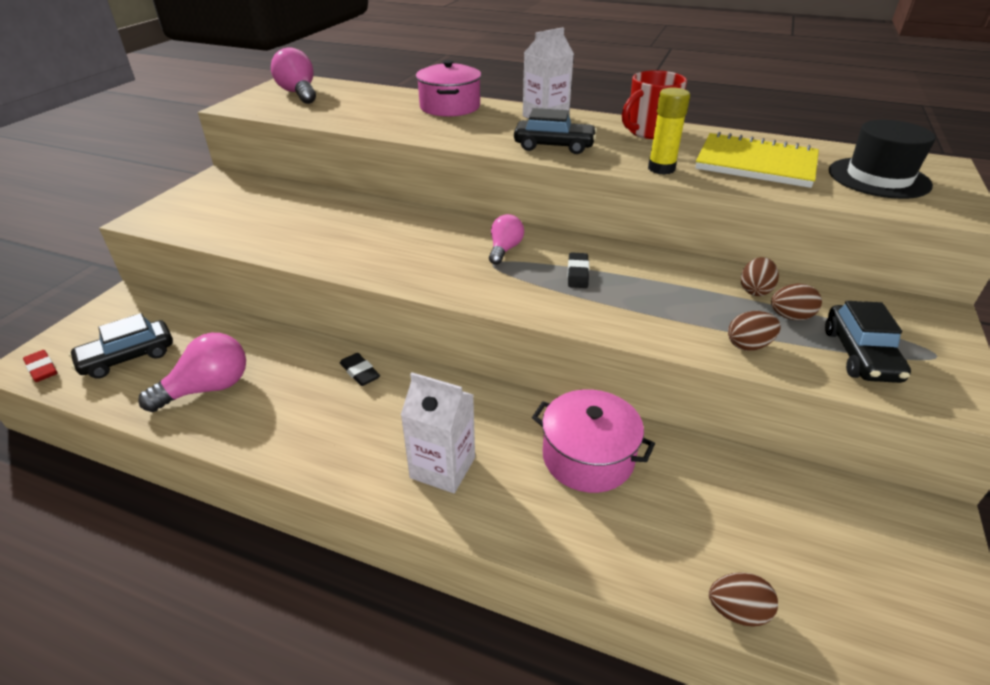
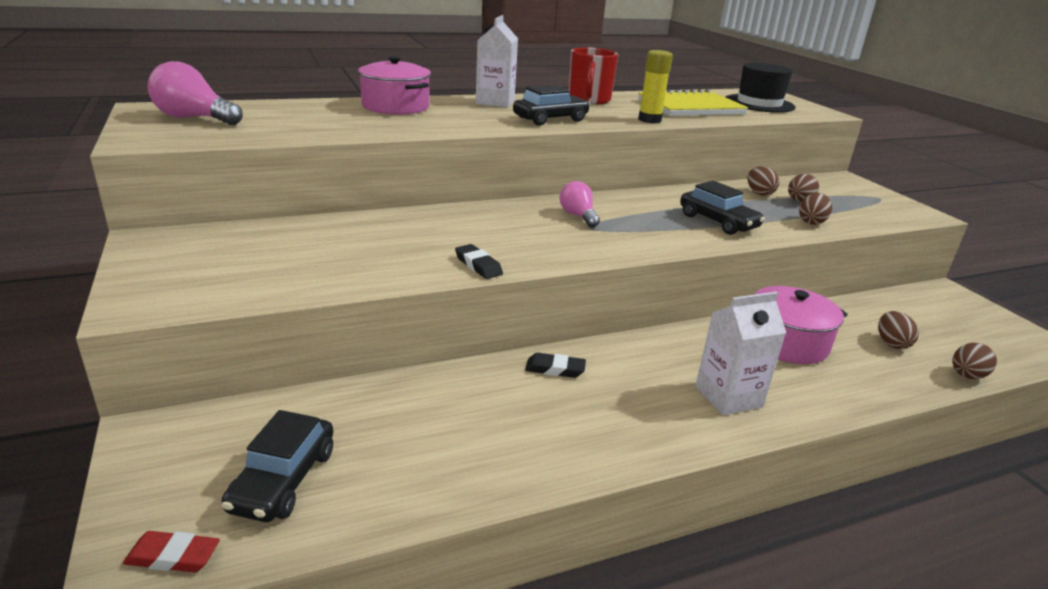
camera: 45 degrees left, 10 degrees down
pink light bulb [138,333,246,412] -> none
black eraser [568,252,589,288] -> black eraser moved to [455,244,503,279]
black car [825,301,911,383] -> black car moved to [680,181,765,235]
none -> brown egg [878,311,919,349]

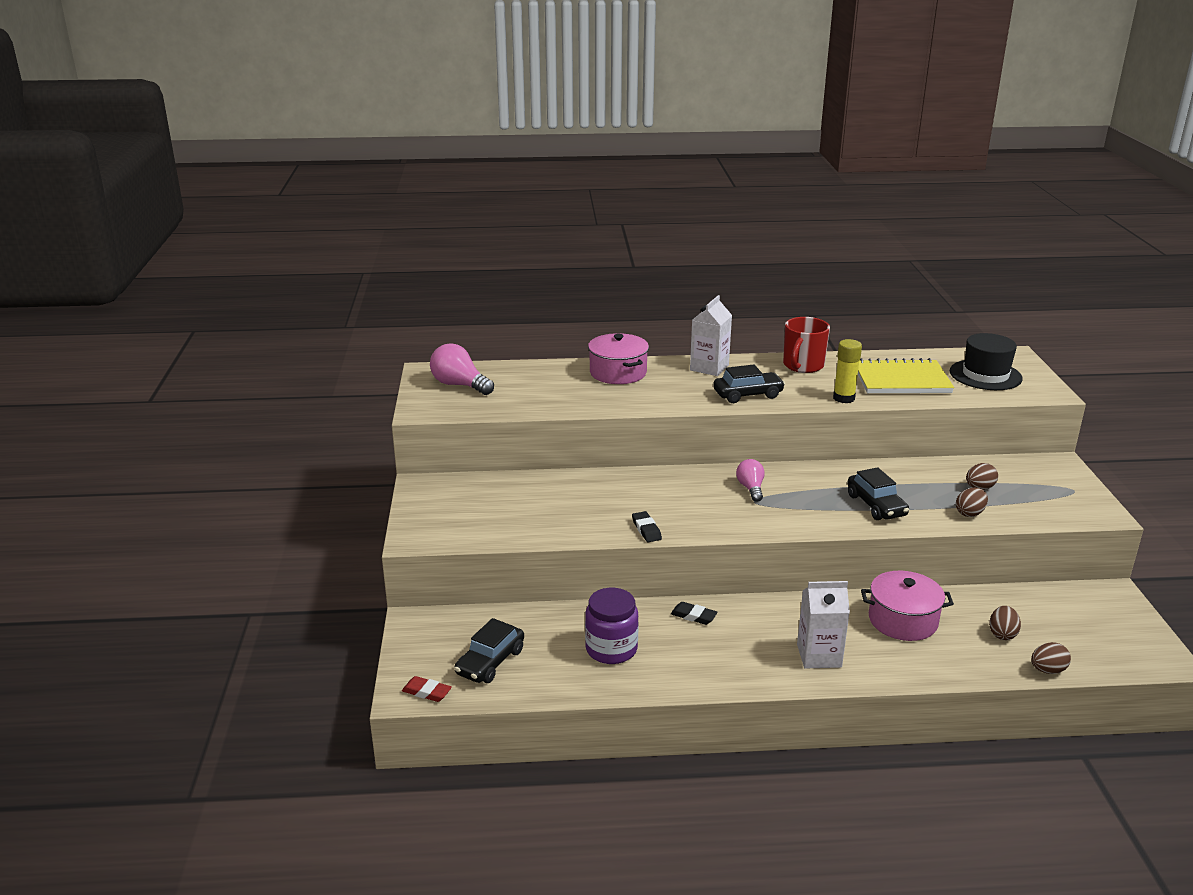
camera: 20 degrees right, 0 degrees up
brown egg [748,166,780,196] -> none
none -> purple jar [585,588,639,664]

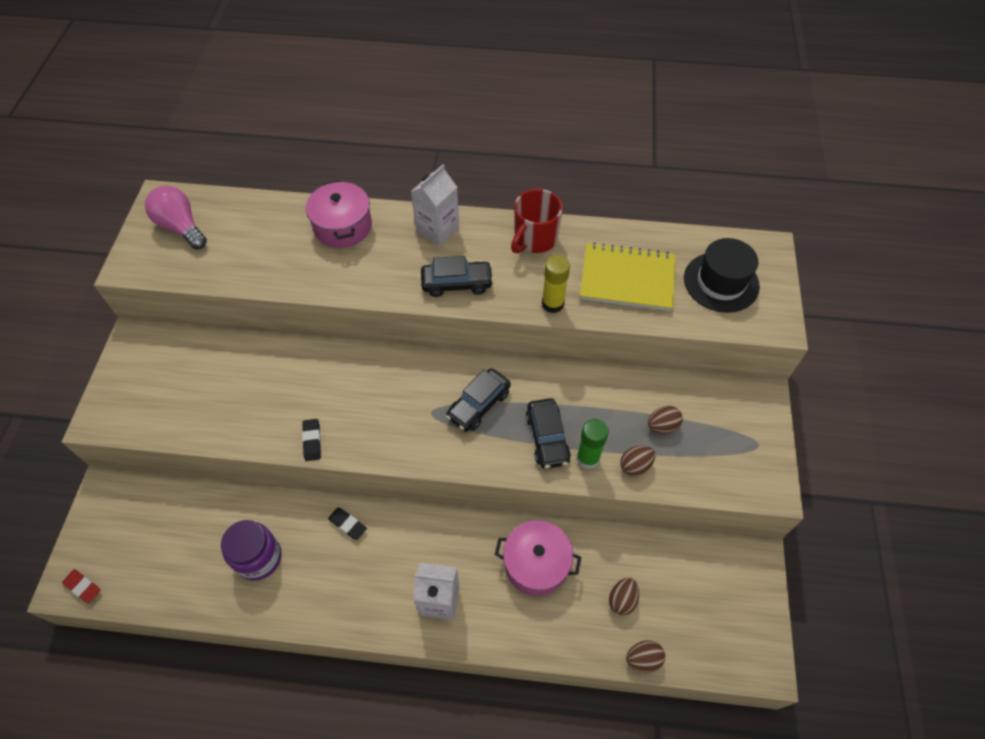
camera: 10 degrees right, 30 degrees up
black car [454,618,524,683] -> black car moved to [446,368,511,432]
pink light bulb [736,459,765,502] -> none
none -> green glue stick [577,419,609,469]

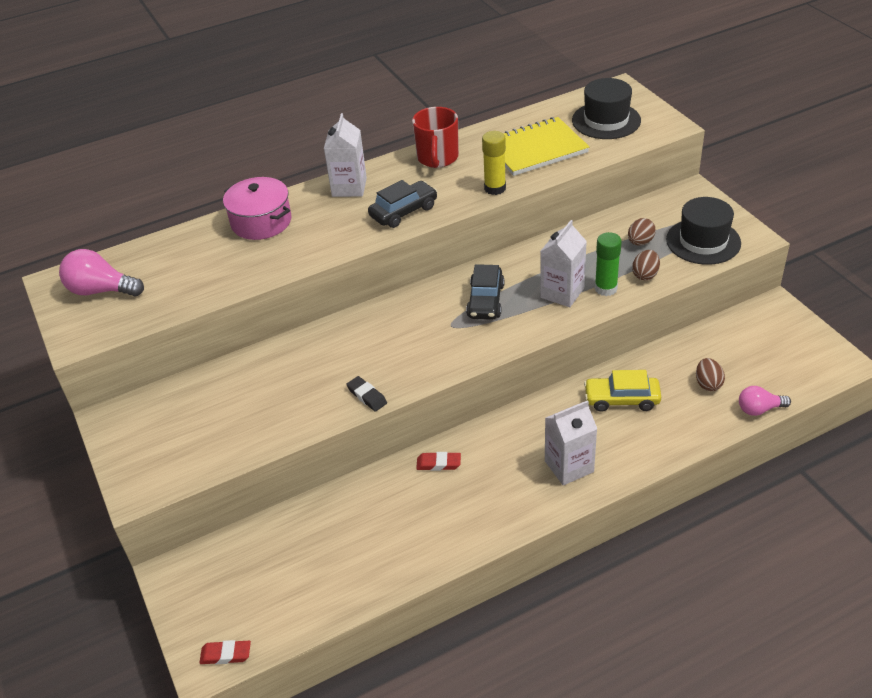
camera: 30 degrees left, 15 degrees down
purple jar [221,520,282,580] -> none
black eraser [328,507,367,540] -> red eraser [416,452,461,471]
pink pot [495,520,581,596] -> yellow car [584,370,661,412]
black car [526,398,571,469] -> white carton [540,220,587,307]
brown egg [626,640,665,672] -> pink light bulb [739,386,791,416]
none -> black hat [666,197,741,265]

